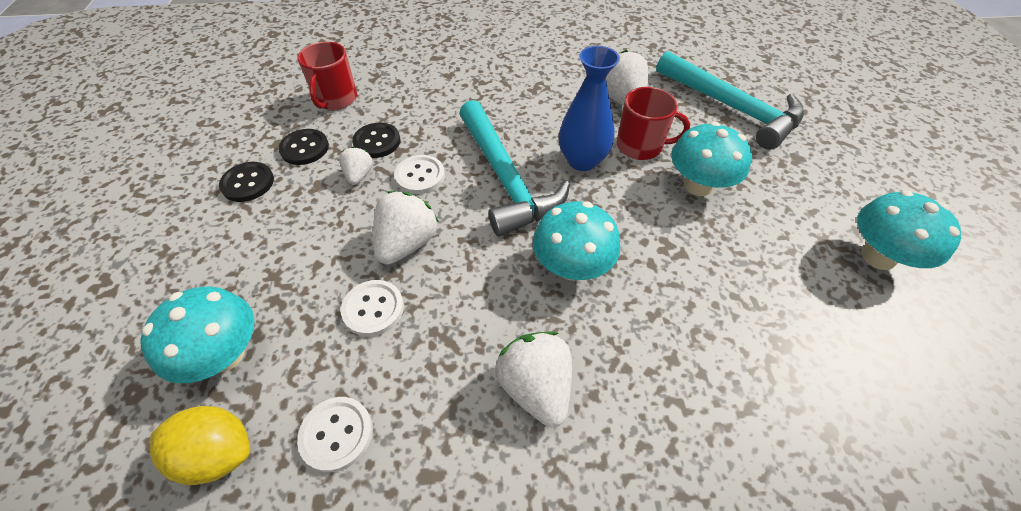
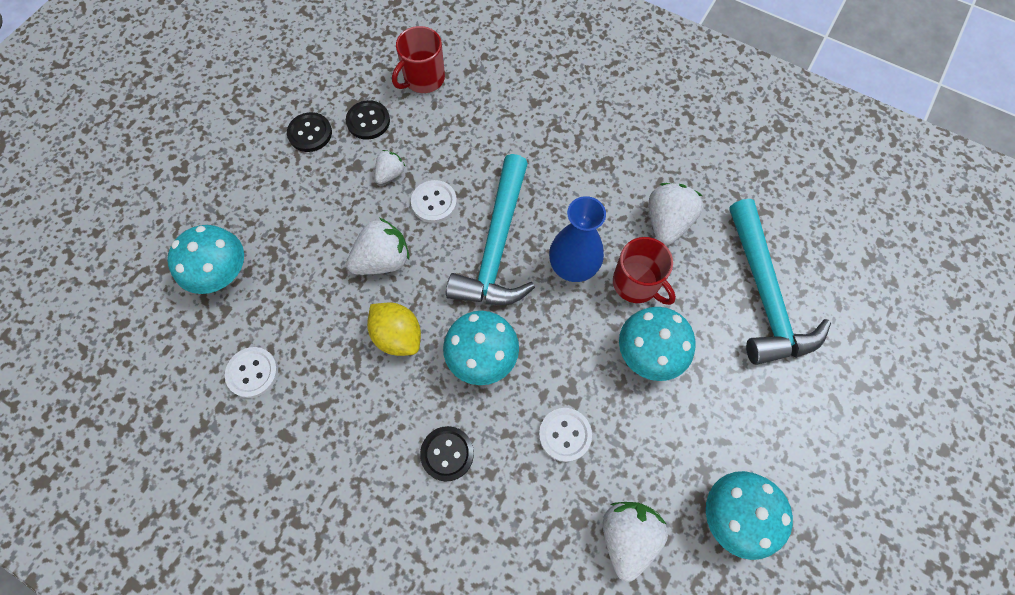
camera: 35 degrees right, 15 degrees up
yellow lemon [150,406,250,485] -> yellow lemon moved to [367,302,421,356]
white button [341,280,404,337] -> white button moved to [539,408,592,462]
black button [352,123,401,158] -> black button moved to [420,426,474,482]
white strawberry [495,332,572,427] -> white strawberry moved to [603,502,668,582]

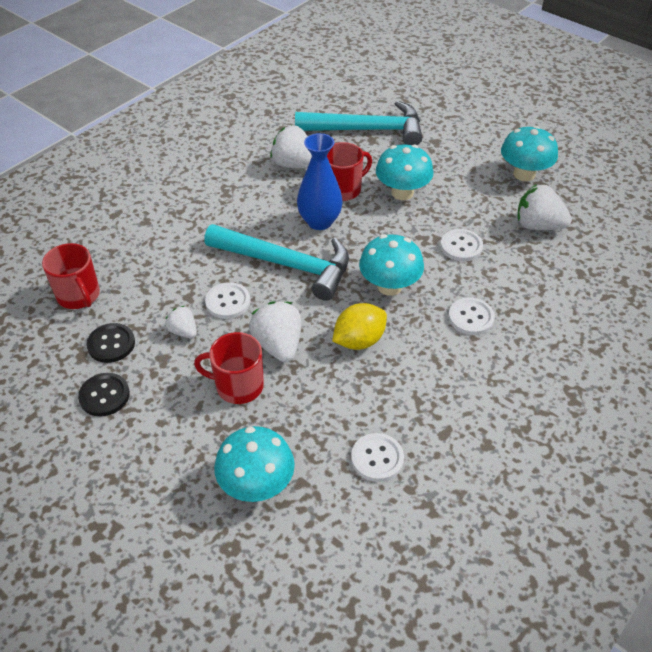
camera: 80 degrees left, 20 degrees down
black button [420,426,474,482] -> white button [448,298,495,335]
none -> red mug [194,332,264,404]

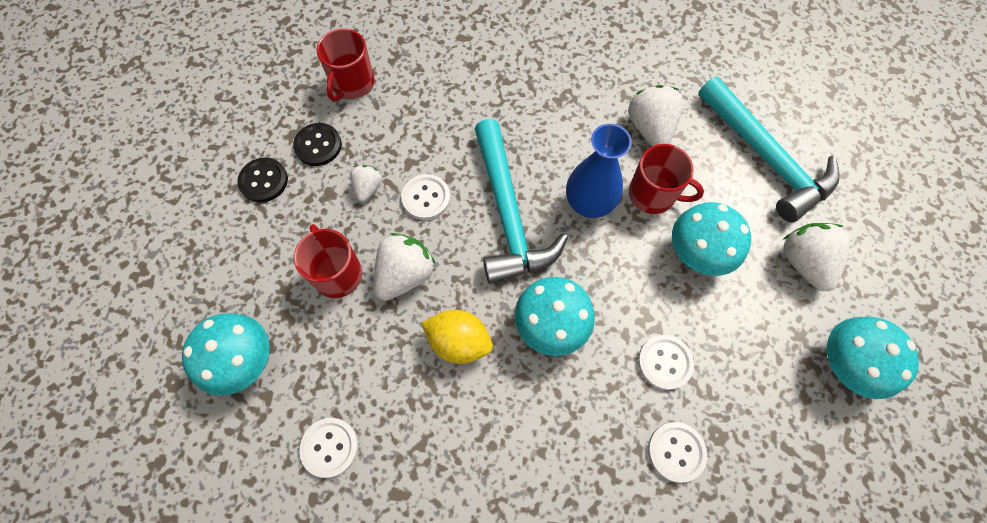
camera: 55 degrees right, 20 degrees up
white button [448,298,495,335] -> white button moved to [648,422,707,483]
white strawberry [517,184,572,230] -> white strawberry moved to [783,223,850,291]

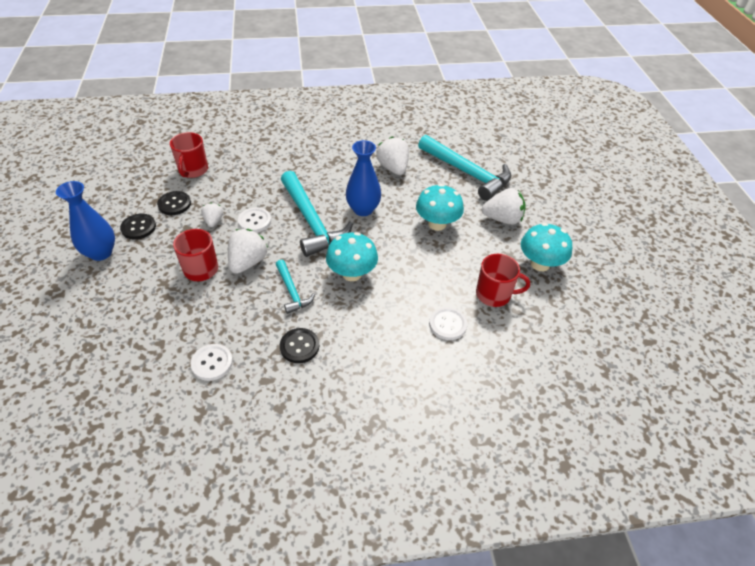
camera: 15 degrees left, 20 degrees down
turquoise mushroom [182,313,270,396] -> none
yellow lemon [421,310,493,364] -> turquoise hammer [276,260,315,314]
red mug [629,144,704,214] -> red mug moved to [476,254,530,307]
white button [638,335,694,390] -> none
white strawberry [783,223,850,291] -> white strawberry turned 120 degrees clockwise [482,188,526,225]
none -> blue vase [56,181,115,261]
none -> black button [280,328,319,363]

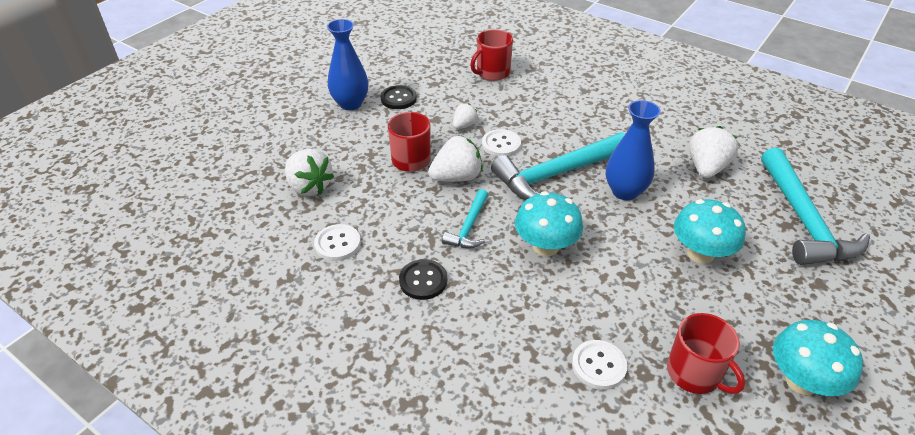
camera: 45 degrees right, 5 degrees down
black button [157,191,191,215] -> none
turquoise hammer [281,171,353,257] -> turquoise hammer turned 45 degrees clockwise [491,132,625,201]
white strawberry [482,188,526,225] -> white strawberry moved to [285,149,334,196]

